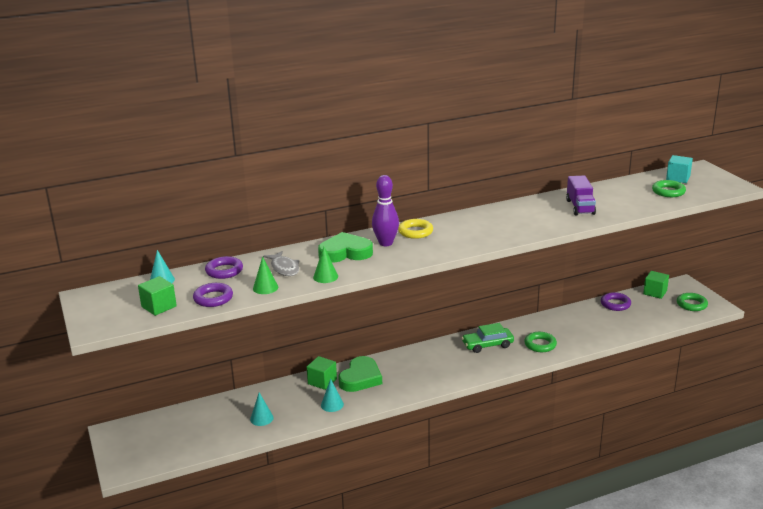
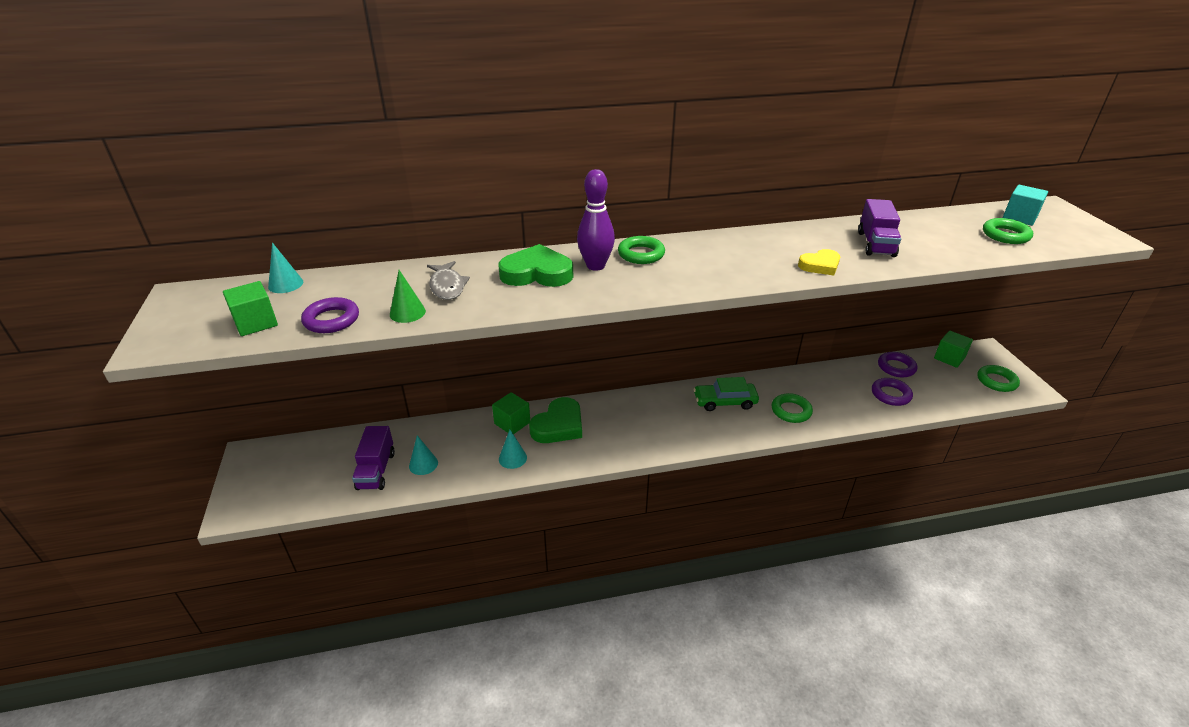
camera: 10 degrees right, 10 degrees up
purple ring [205,256,243,279] -> purple ring moved to [872,378,913,406]
green cone [313,247,338,283] -> none
yellow ring [398,219,433,239] -> green ring [618,236,665,264]
none -> purple truck [352,426,395,490]
none -> yellow heart [798,249,840,276]

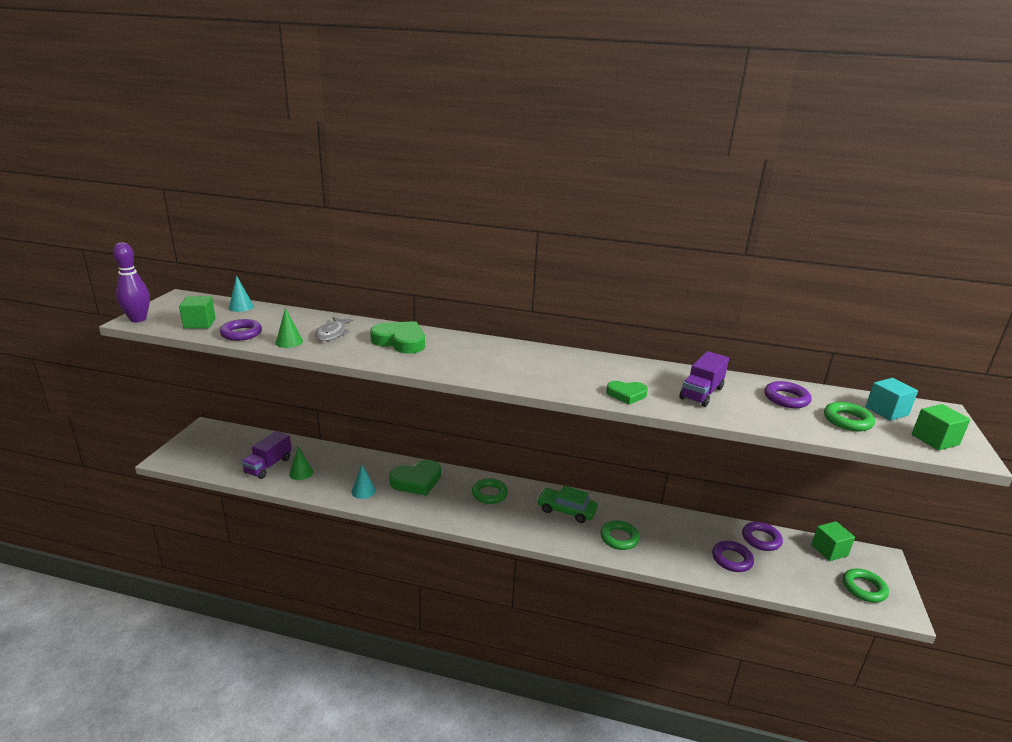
camera: 25 degrees right, 10 degrees down
turquoise cone [409,435,438,475] -> green cone [289,447,313,480]
green cube [492,392,530,434] -> green cube moved to [912,404,970,450]
purple bowling pin [577,169,615,271] -> purple bowling pin moved to [113,242,150,322]
green ring [618,236,665,264] -> green ring moved to [472,478,508,504]
yellow heart [798,249,840,276] -> green heart [606,381,648,405]
none -> purple ring [764,381,811,408]

